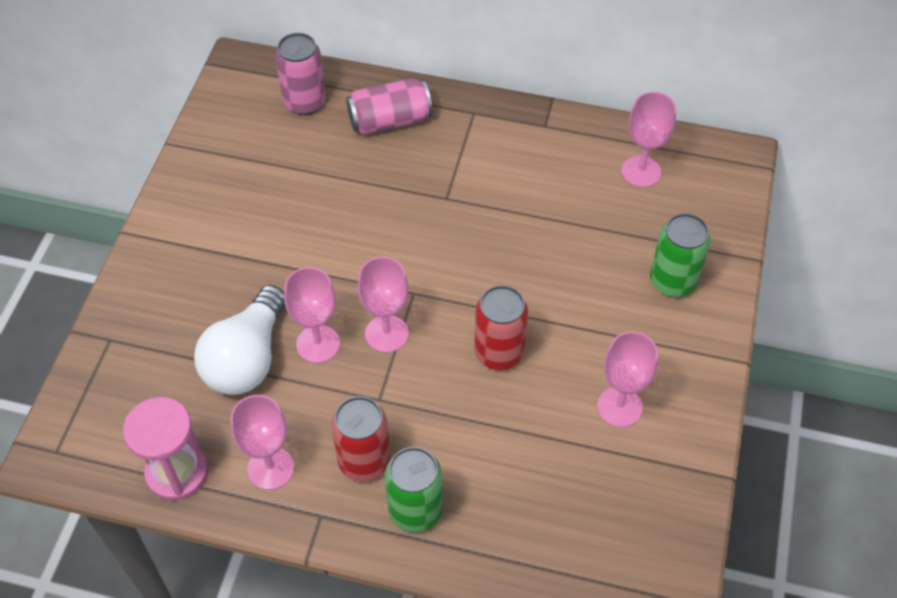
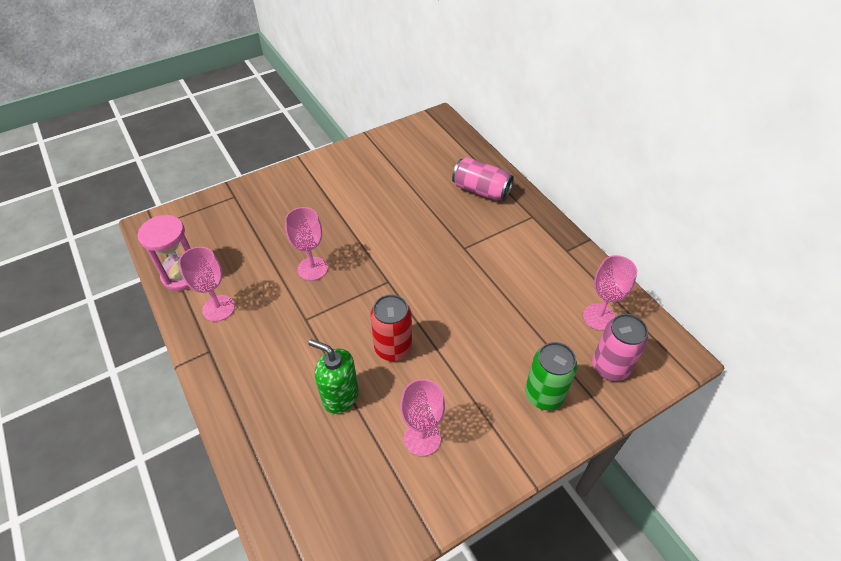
camera: 45 degrees right, 5 degrees down
white light bulb [194,285,285,395] -> none
pink can [275,33,326,115] -> pink can moved to [592,314,648,381]
red can [331,396,391,482] -> none
pink goblet [358,257,409,353] -> none
green can [385,447,443,533] -> none
none -> green soap dispenser [308,339,359,414]

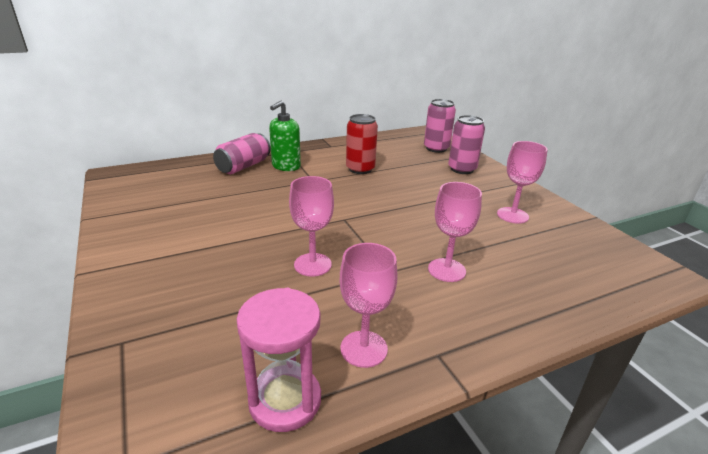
camera: 85 degrees left, 20 degrees down
green soap dispenser [308,339,359,414] -> green soap dispenser moved to [269,100,301,171]
red can [370,295,412,361] -> red can moved to [346,114,378,174]
green can [525,342,577,410] -> pink can [448,115,485,174]
pink goblet [583,255,637,331] -> pink goblet moved to [428,182,482,282]

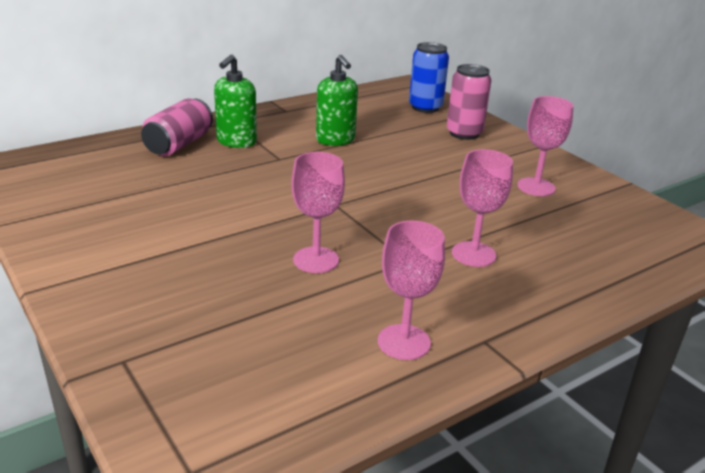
camera: 10 degrees left, 0 degrees up
pink hourglass [236,288,321,432] -> none
red can [346,114,378,174] -> green soap dispenser [316,55,358,146]
pink can [424,99,456,153] -> blue can [409,42,449,113]

